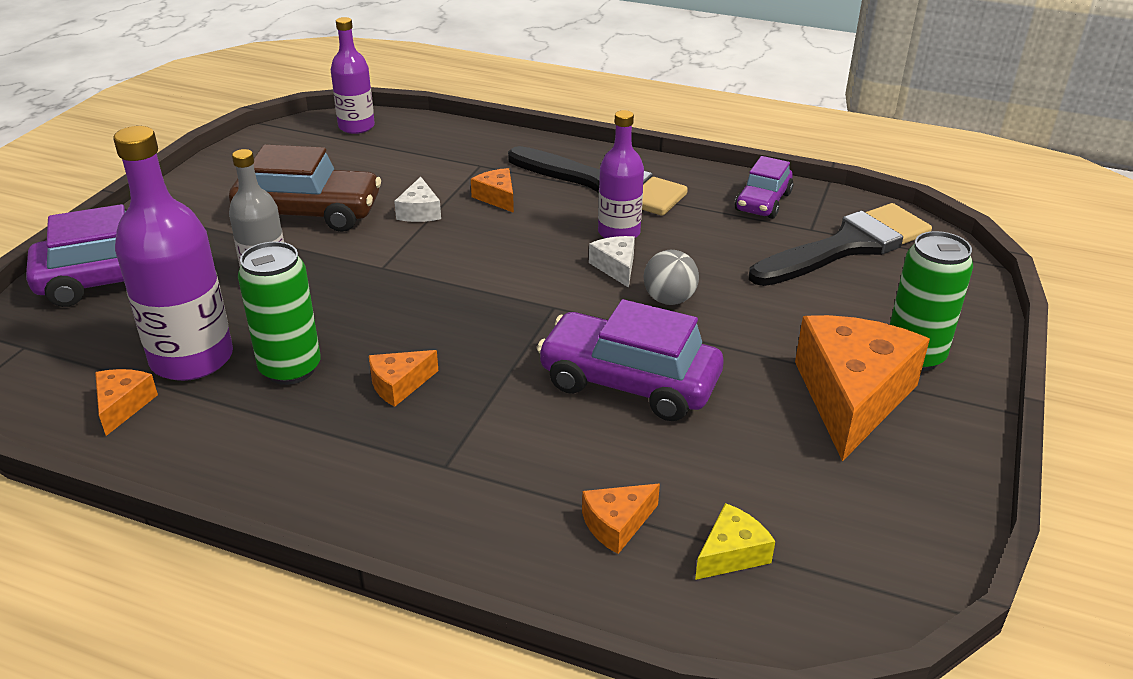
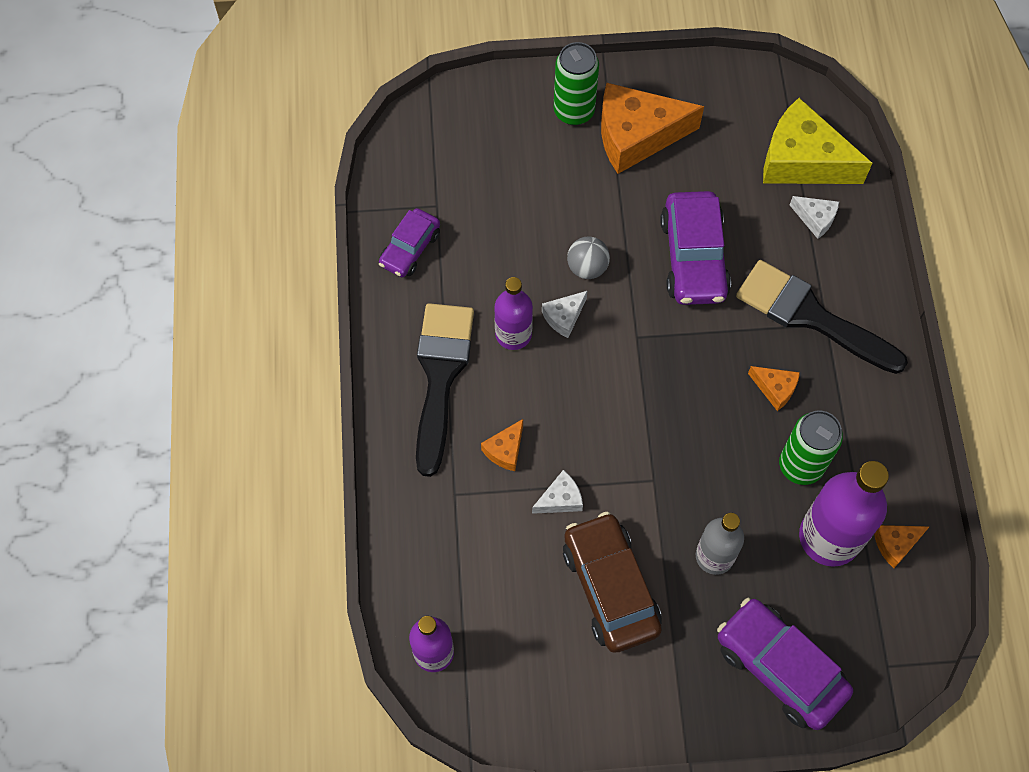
camera: 115 degrees left, 30 degrees up
orange cheese [582,484,660,554] -> white cheese [790,196,839,239]
yellow cheese [695,503,775,580] -> yellow cheese [763,98,872,184], size x2.20
purple car [735,156,793,219] -> purple car turned 120 degrees clockwise [379,208,440,277]
black brush [749,203,932,286] -> black brush moved to [736,260,908,374]

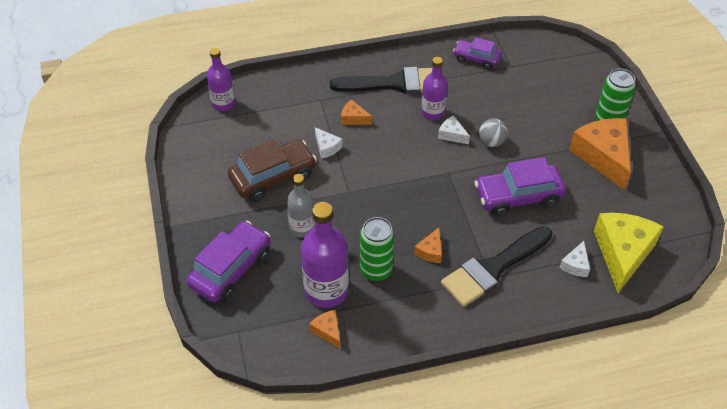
camera: 80 degrees right, 15 degrees down
black brush [736,260,908,374] -> black brush turned 150 degrees counterclockwise [441,226,552,307]

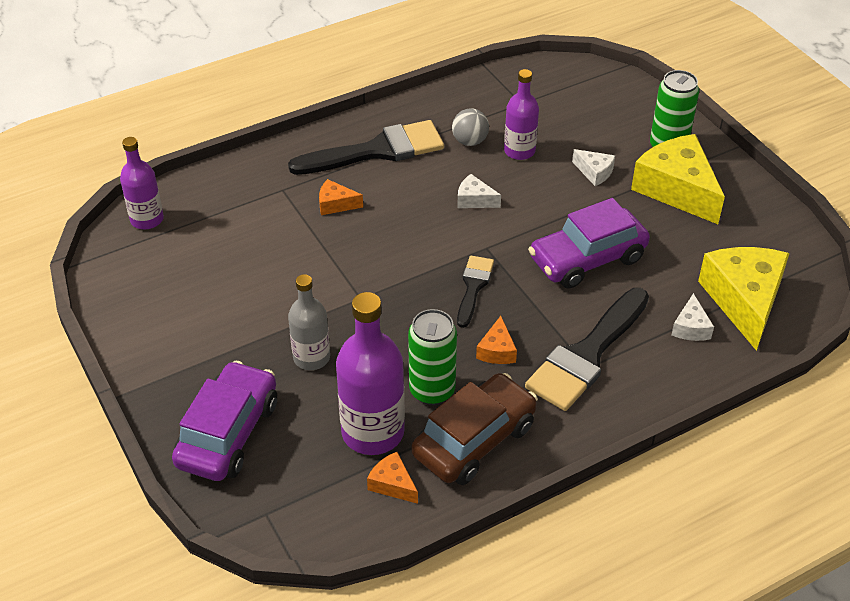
camera: 15 degrees left, 5 degrees down
brown car [228,140,317,202] -> brown car moved to [411,373,538,485]
white cheese [315,127,343,159] -> white cheese moved to [572,149,615,186]
purple bottle [421,57,448,120] -> purple bottle moved to [504,69,539,160]
purple car [453,37,502,69] -> none
grey ball [479,119,508,147] -> grey ball moved to [452,108,489,146]
orange cheese [569,118,631,190] -> yellow cheese [631,134,725,224]
none -> black brush [457,256,494,328]

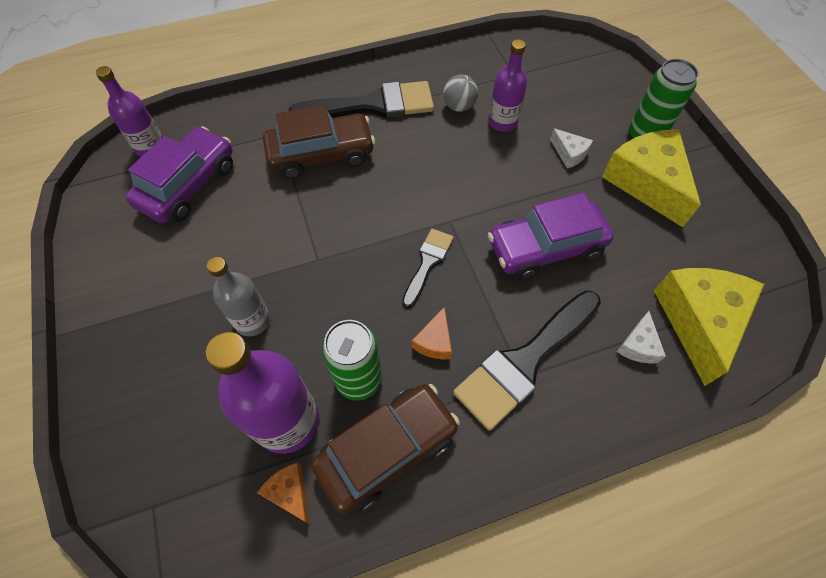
camera: 10 degrees right, 15 degrees up
purple car [172,360,277,481] -> purple car moved to [126,126,233,223]
orange cheese [319,179,363,215] -> brown car [263,105,375,180]
white cheese [457,174,501,208] -> none

